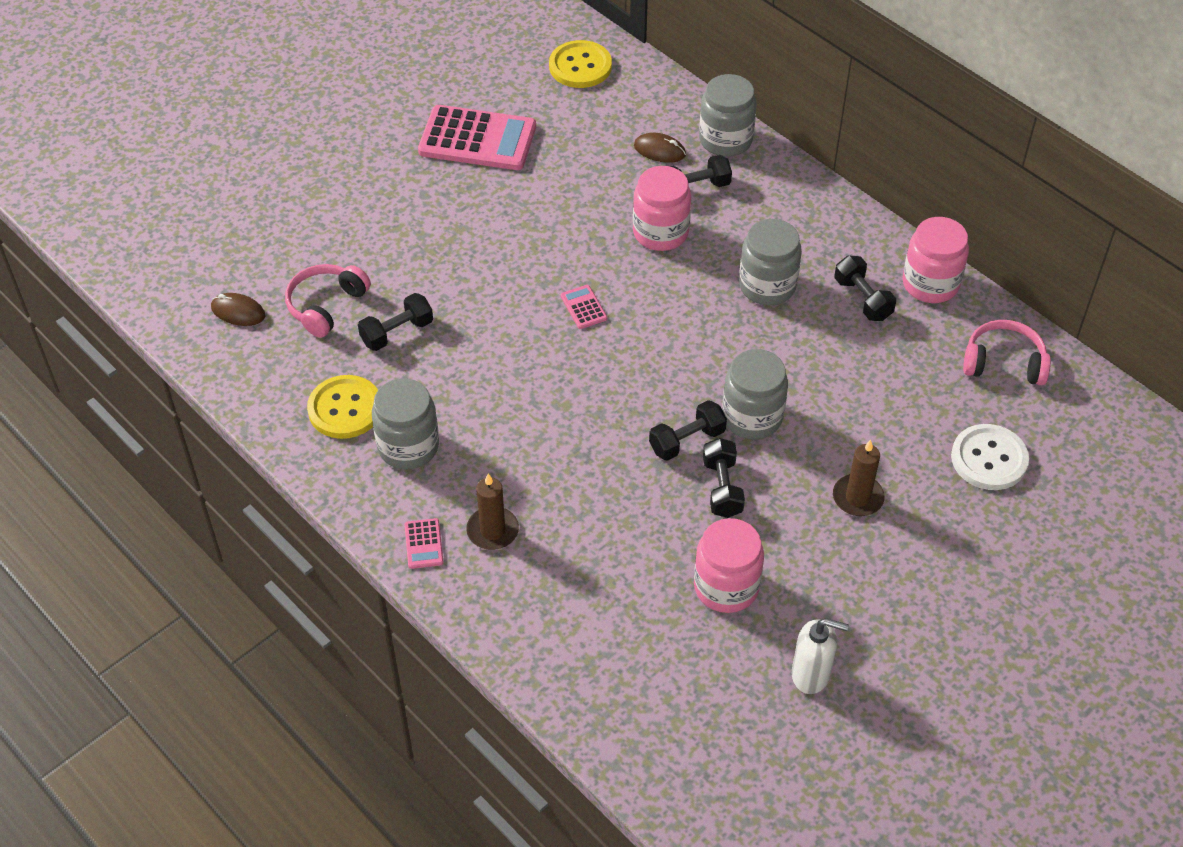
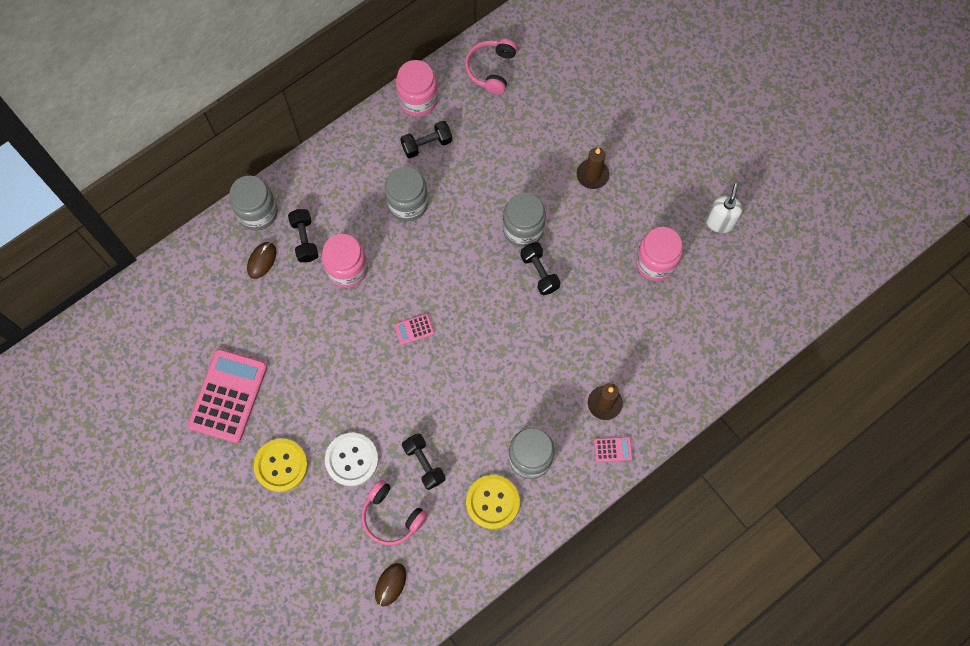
camera: 85 degrees left, 20 degrees up
yellow button [549,40,612,88] -> yellow button moved to [254,438,308,492]
black dumbbell [703,438,745,518] -> none
white button [951,424,1029,490] -> white button moved to [325,433,379,486]

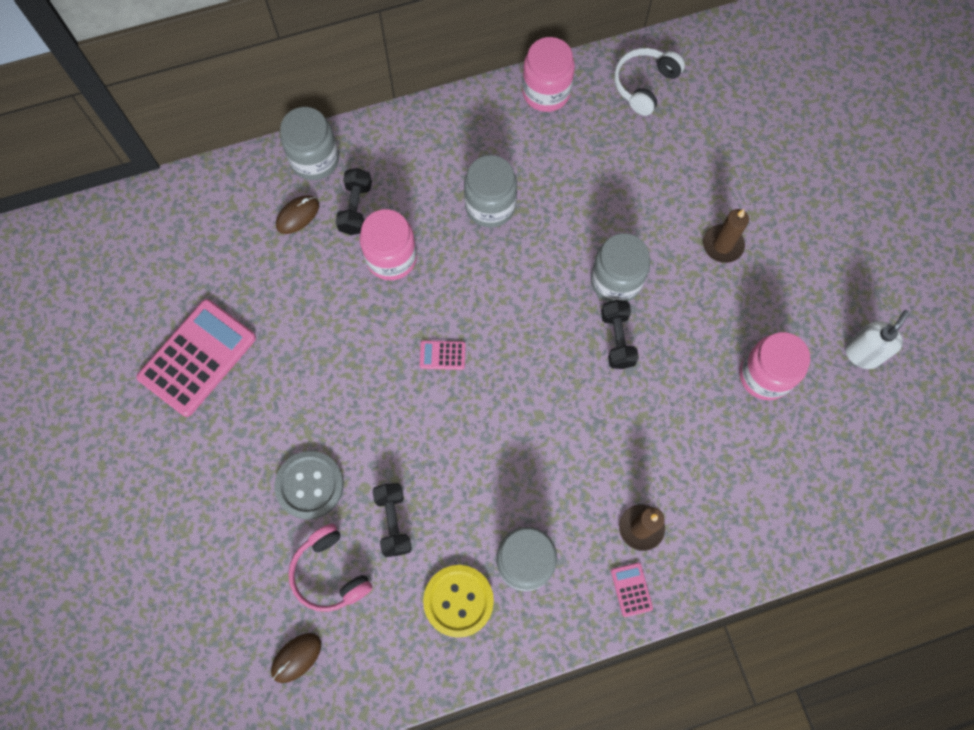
camera: 20 degrees right, 0 degrees up
yellow button [254,438,308,492] -> none
white button [325,433,379,486] -> grey button [274,451,344,520]
black dumbbell [400,121,452,158] -> none
pink headphones [465,39,517,95] -> white headphones [614,48,685,116]
pink calculator [594,437,633,462] -> pink calculator turned 120 degrees counterclockwise [611,562,653,617]

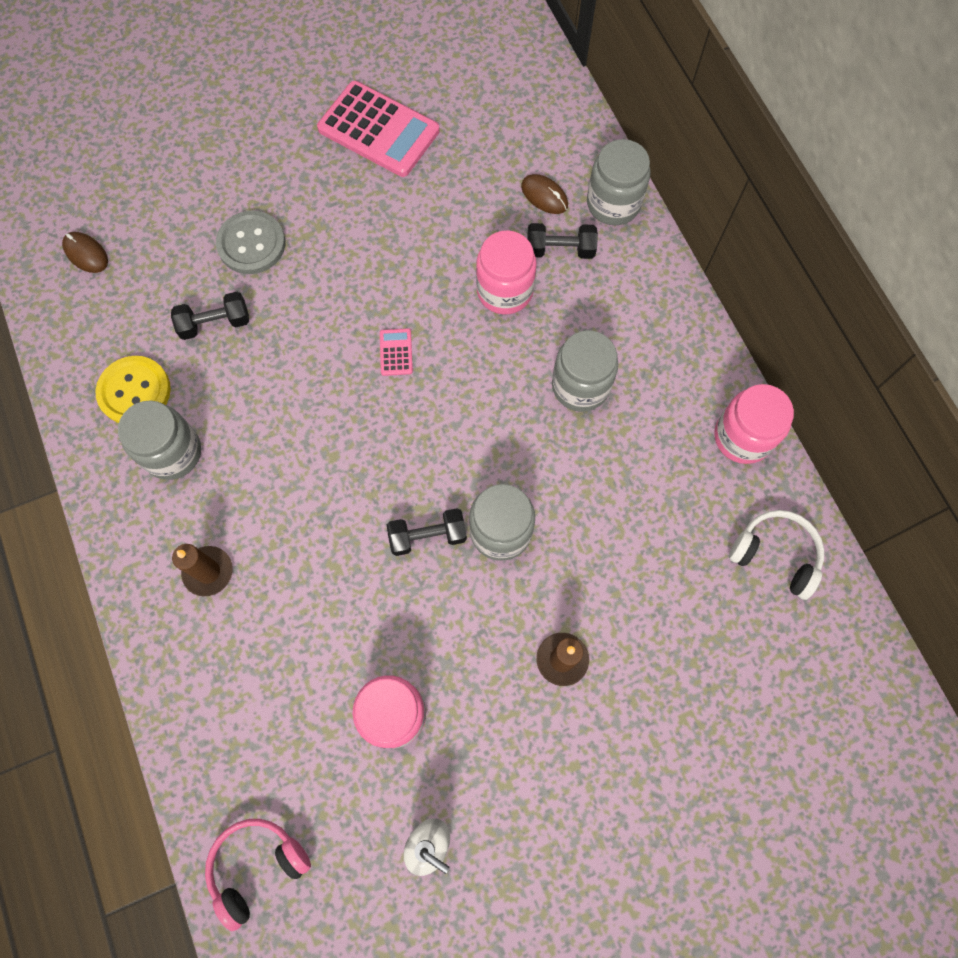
camera: 85 degrees right, 0 degrees up
pink headphones [288,524,373,612] -> pink headphones moved to [205,819,311,931]
pink calculator [611,562,653,617] -> none

